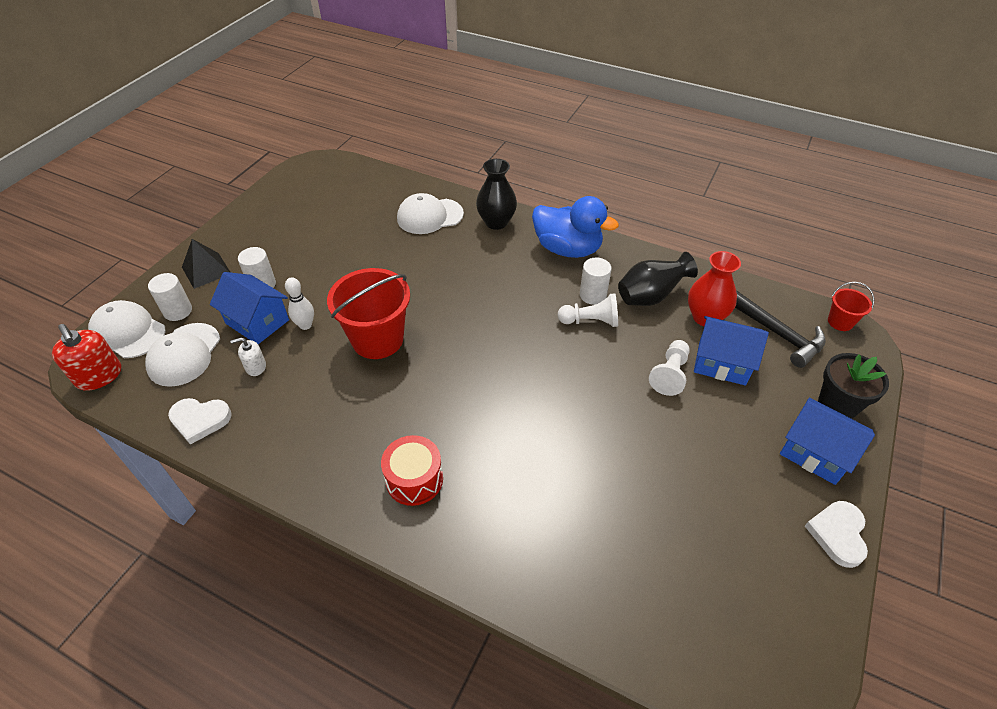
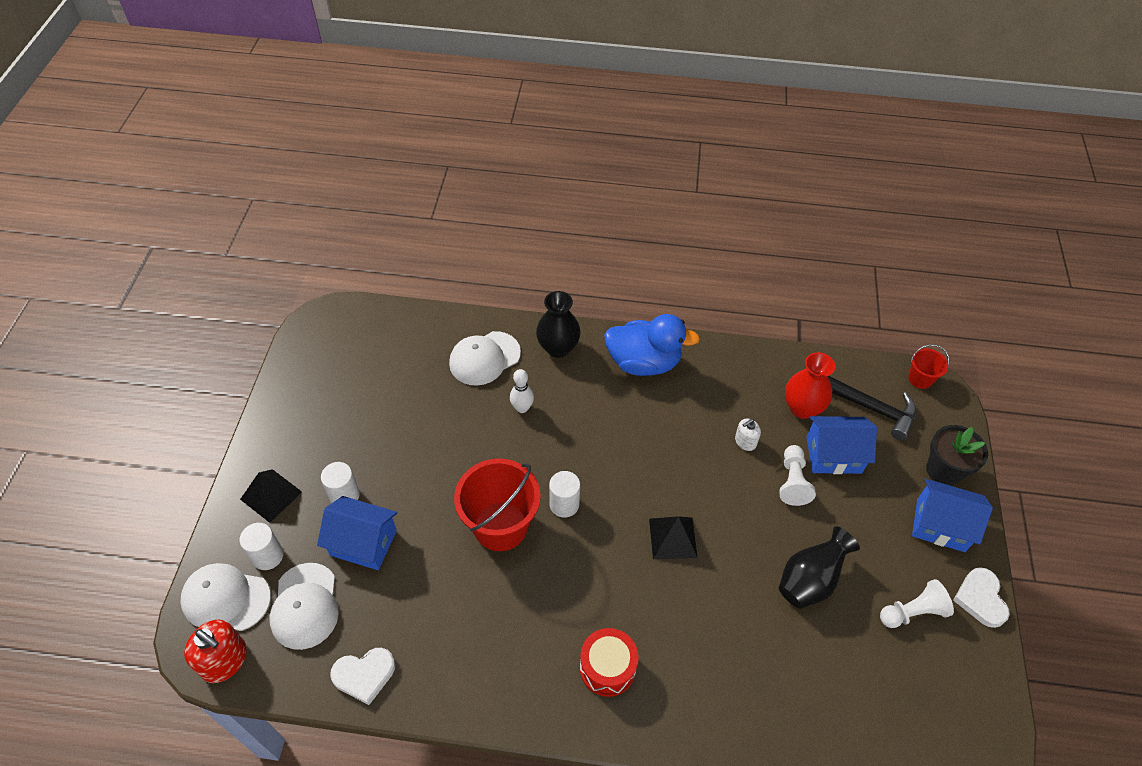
camera: 20 degrees left, 5 degrees up
white soap dispenser [230,337,266,376] -> white soap dispenser moved to [735,419,761,451]
white bowling pin [285,277,314,330] -> white bowling pin moved to [510,369,534,413]
white pawn [558,293,618,327] -> white pawn moved to [880,579,954,628]
white cylinder [580,258,612,305] -> white cylinder moved to [549,471,580,518]
black vase [618,252,698,306] -> black vase moved to [779,526,860,609]
none -> black pyramid [649,516,698,559]

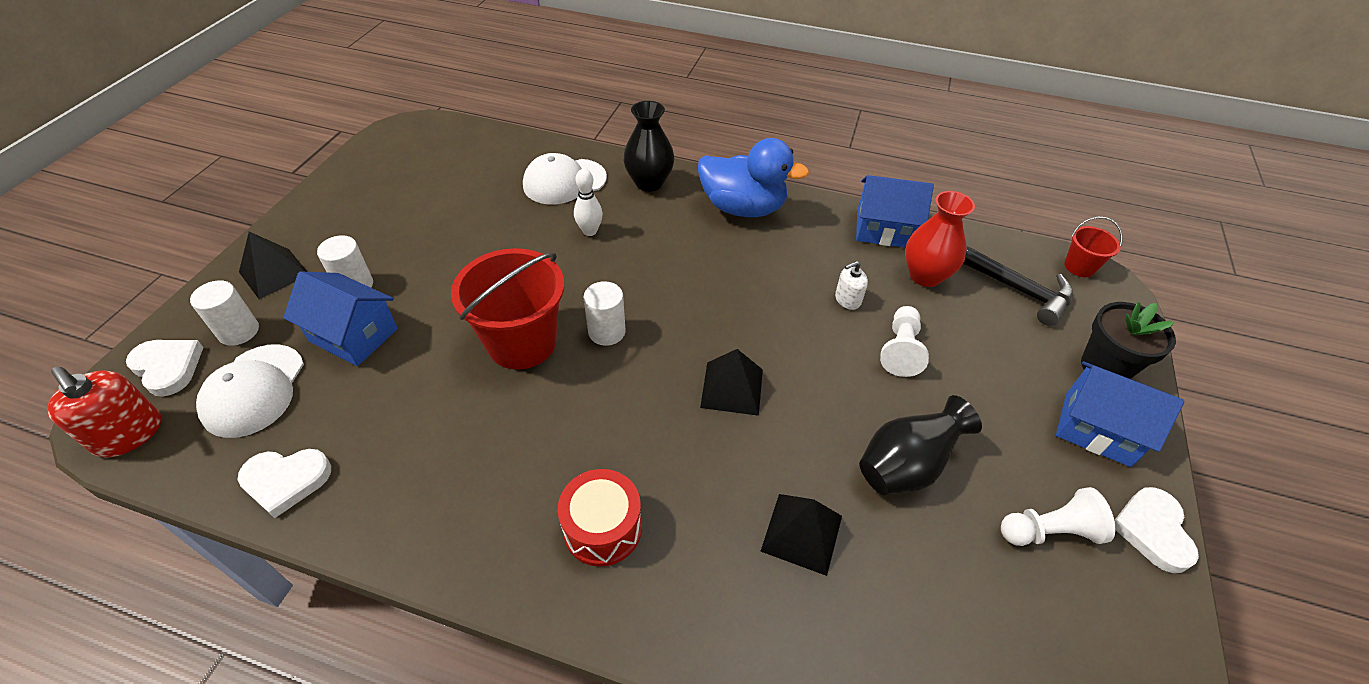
camera: 10 degrees right, 5 degrees down
white cap [180,563,271,631] -> white heart [126,340,204,397]
blue house [806,416,877,474] -> blue house moved to [856,175,934,248]
none -> black pyramid [760,494,842,576]

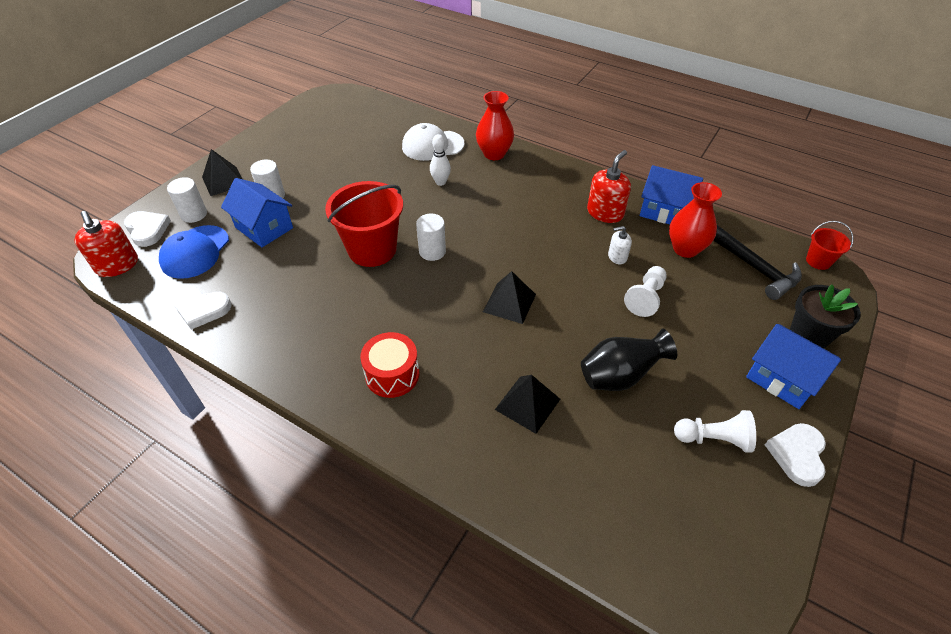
camera: 15 degrees right, 0 degrees up
white cap [196,344,304,438] -> blue cap [159,225,229,279]
black vase [623,101,675,192] -> red vase [476,91,514,160]
blue duck [698,138,809,217] -> none
none -> red soap dispenser [587,150,631,223]

